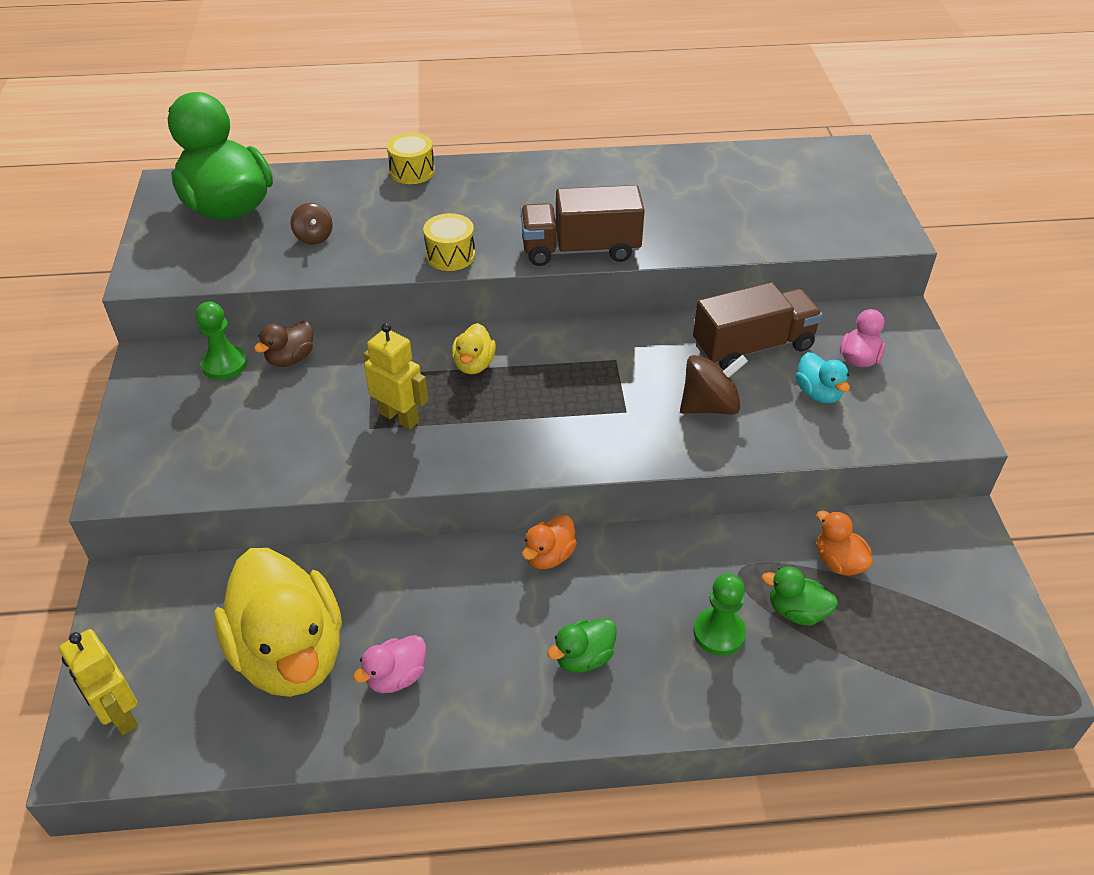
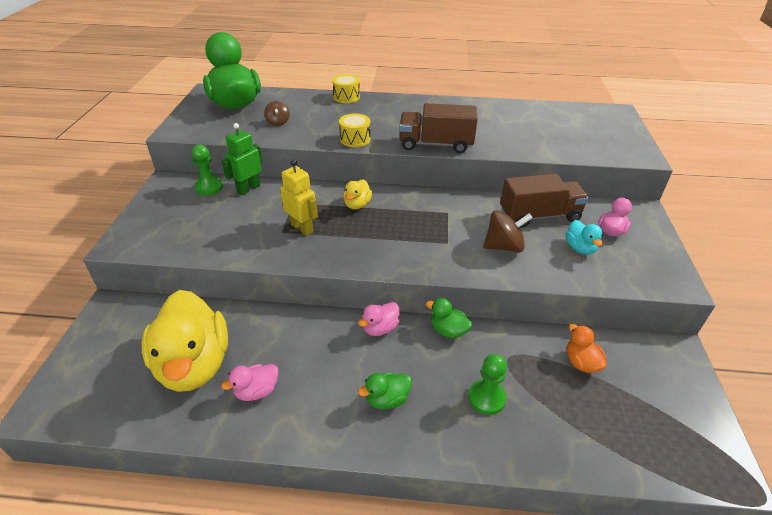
camera: 10 degrees right, 5 degrees down
yellow robot [59,629,138,735] -> none
brown duck [254,321,313,367] -> green robot [221,123,262,195]
orange duck [522,515,577,569] -> pink duck [358,302,399,336]
green duck [762,566,838,625] -> green duck moved to [426,298,472,338]

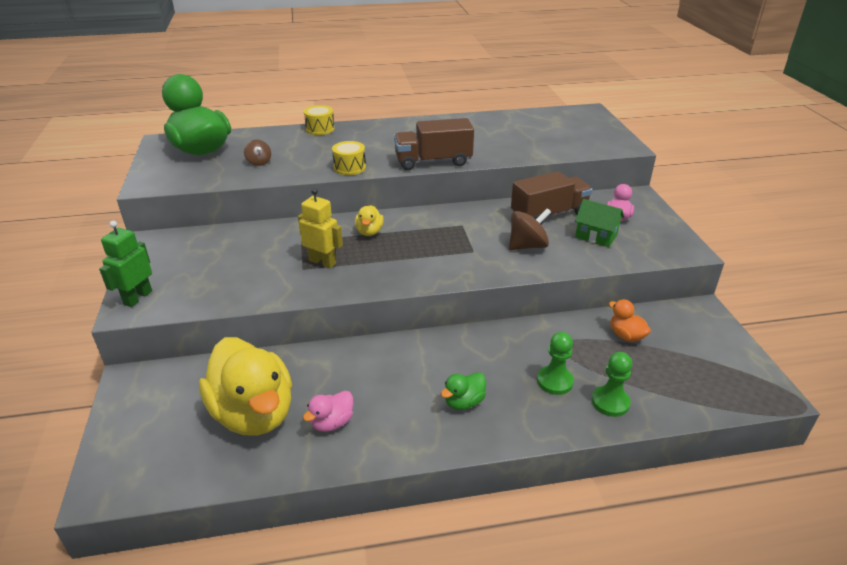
camera: 15 degrees left, 5 degrees down
green pawn [192,145,223,195] -> green pawn moved to [592,352,632,417]
green robot [221,123,262,195] -> green robot moved to [99,221,152,307]
pink duck [358,302,399,336] -> none
green duck [426,298,472,338] -> none
turquoise duck [565,220,603,255] -> green house [575,199,624,247]

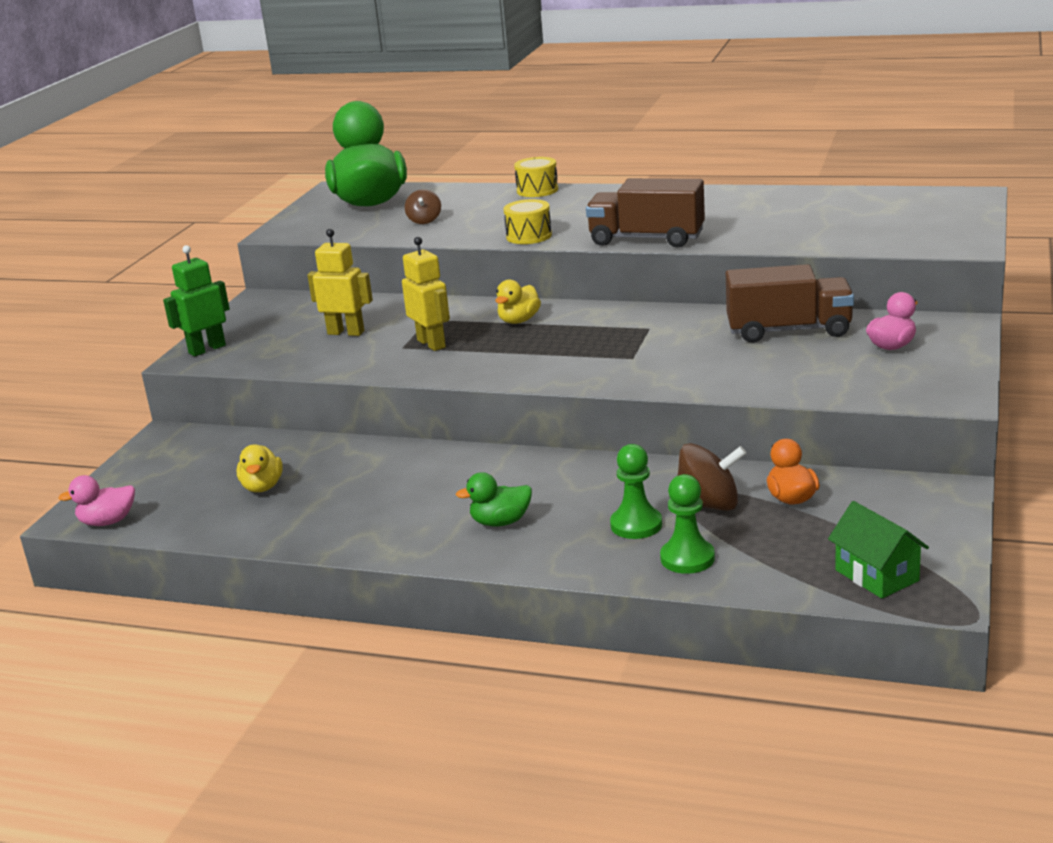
camera: 30 degrees right, 10 degrees down
yellow duck [199,337,292,436] -> yellow duck [237,444,283,492], size x0.43
pink duck [303,391,353,432] -> pink duck moved to [58,475,135,526]
brown spinning top [509,208,551,250] -> brown spinning top moved to [677,443,746,511]
green house [575,199,624,247] -> green house moved to [828,501,929,599]
none -> yellow robot [307,229,373,336]

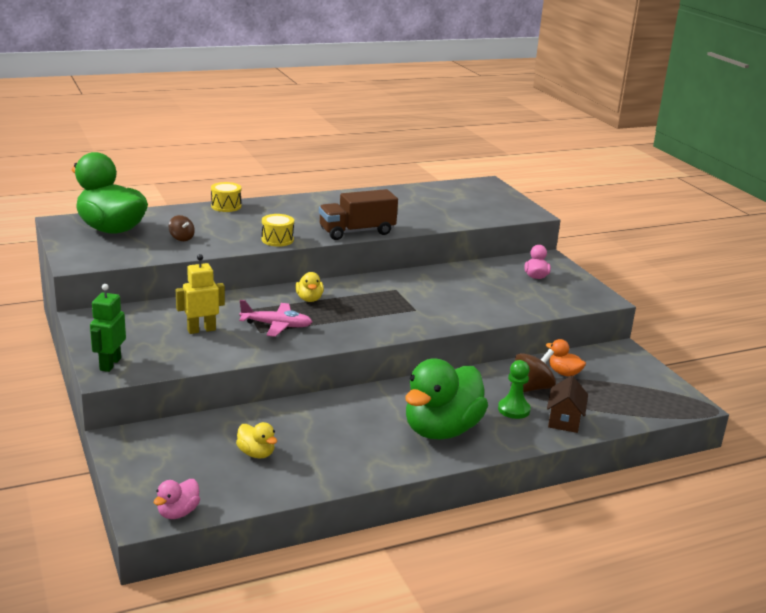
camera: 45 degrees left, 0 degrees up
yellow robot [402,237,450,351] -> pink plane [239,300,312,337]
green duck [456,472,532,526] -> green duck [405,359,488,440], size x2.31
green pawn [660,474,715,574] -> brown house [547,375,588,433]
brown truck [726,264,854,343] -> none
green house [828,501,929,599] -> none

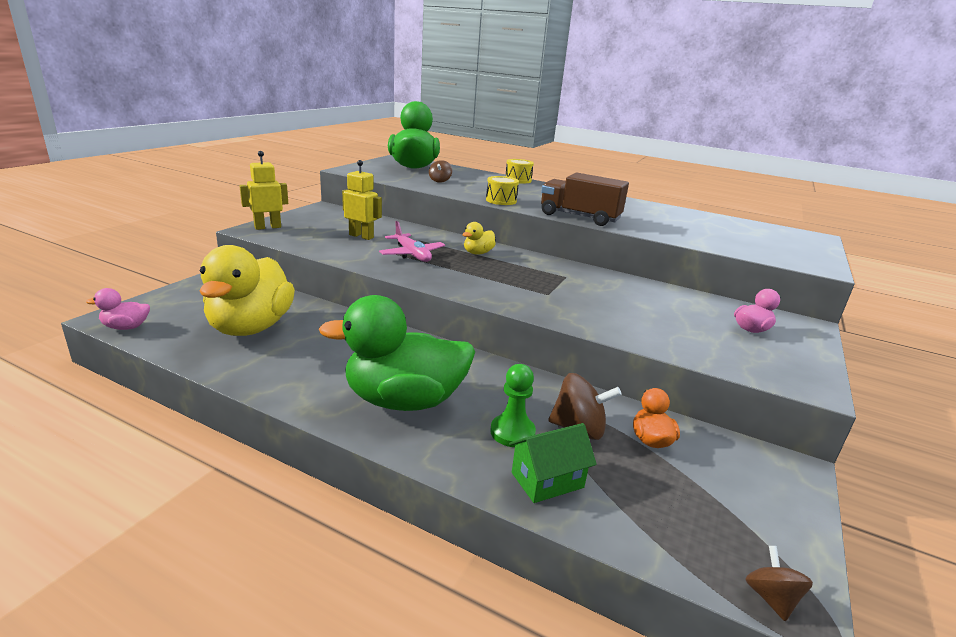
camera: 50 degrees right, 0 degrees up
green robot [90,284,126,372] -> yellow robot [240,151,288,230]
yellow duck [236,422,277,458] -> yellow duck [200,245,295,336], size x2.31
brown house [547,375,588,433] -> green house [509,423,597,503]
none -> brown spinning top [745,546,813,621]

